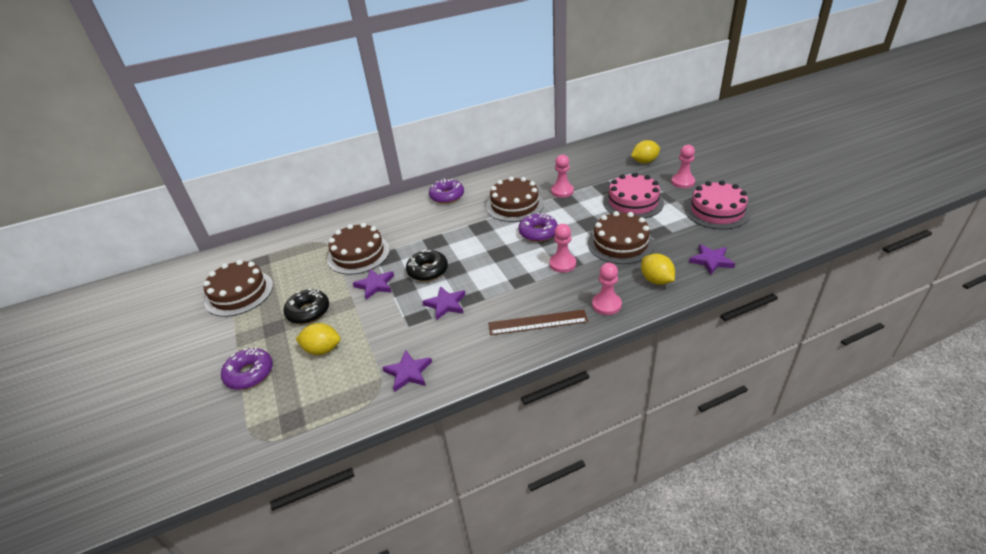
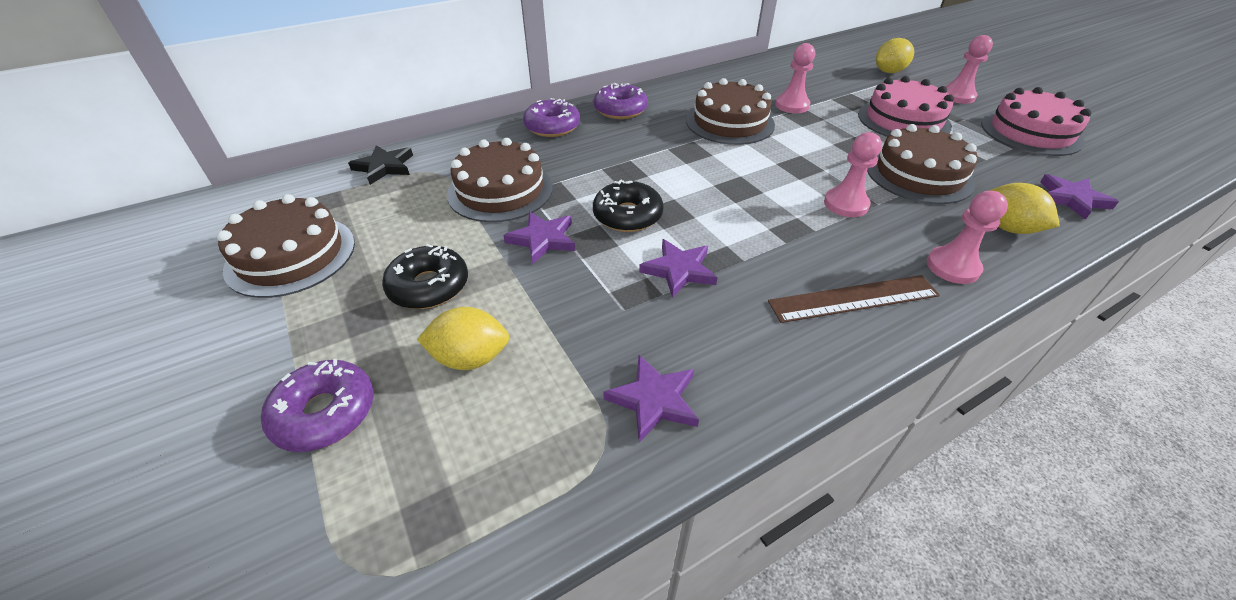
camera: 10 degrees left, 5 degrees up
purple donut [518,213,558,242] -> purple donut moved to [523,98,580,137]
none -> black star [348,145,413,185]

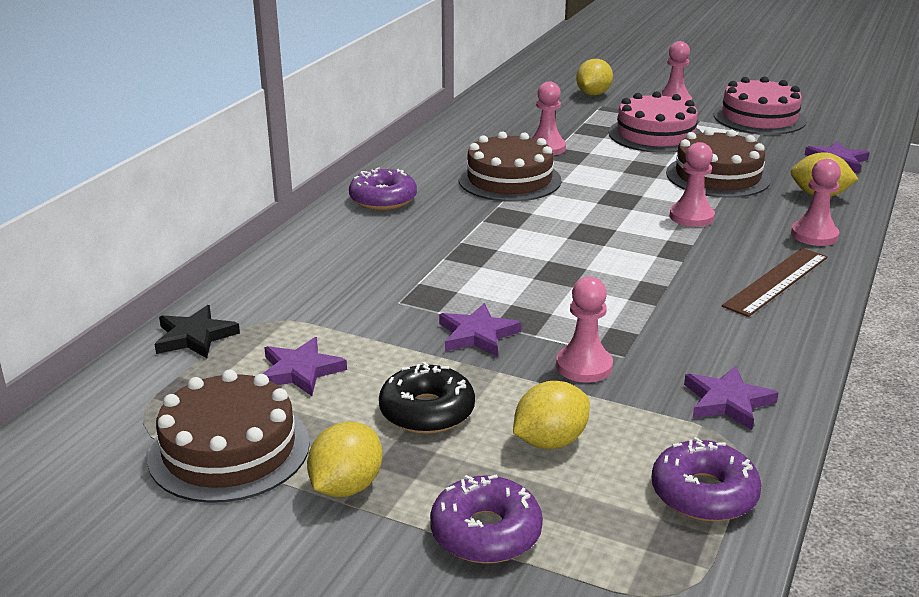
camera: 35 degrees left, 15 degrees down
brown cake [447,138,553,222] -> none
purple donut [523,98,580,137] -> purple donut moved to [651,437,762,522]
black donut [593,180,664,232] -> none
purple star [639,239,718,298] -> purple star moved to [262,337,347,396]
none -> yellow lemon [307,422,383,497]
none -> pink pawn [556,276,613,383]

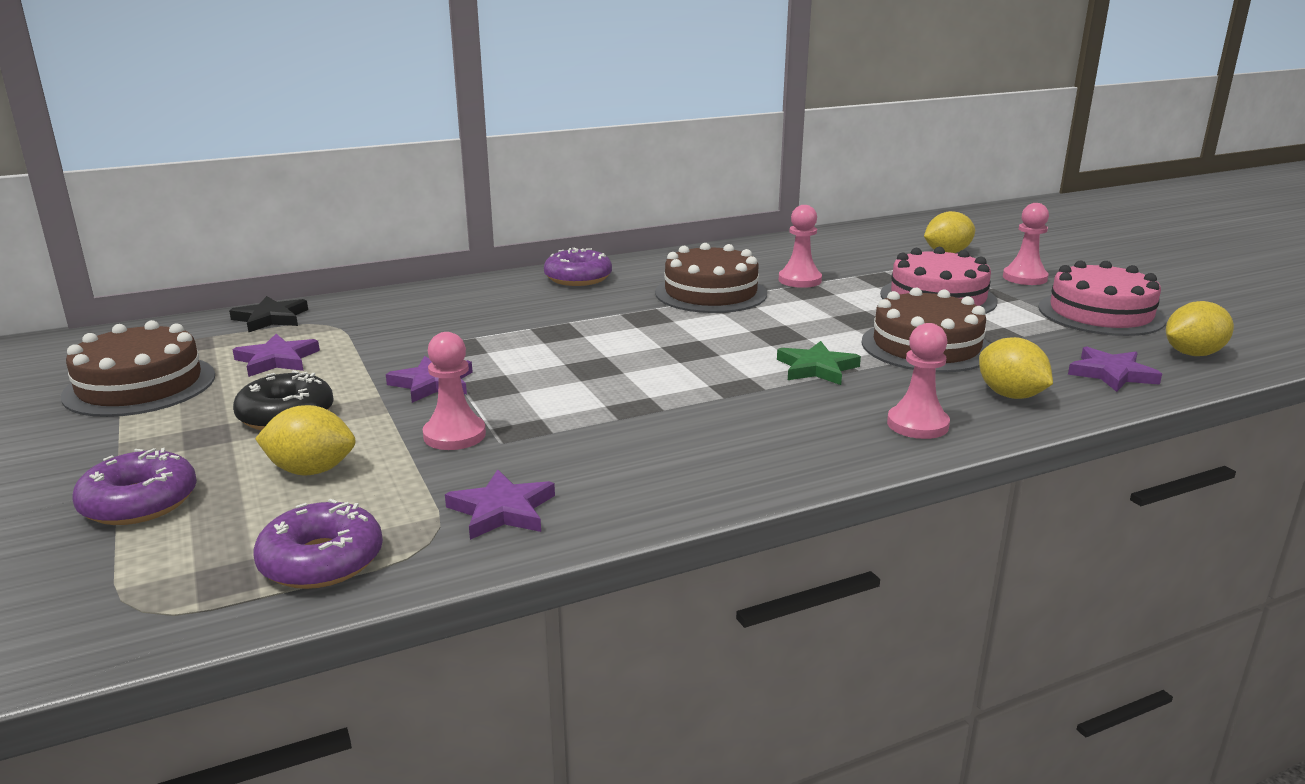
camera: 40 degrees right, 5 degrees down
yellow lemon [307,422,383,497] -> yellow lemon moved to [1166,301,1234,356]
pink pawn [670,142,715,227] -> green star [777,341,861,385]
brown ruler [722,248,828,317] -> none

